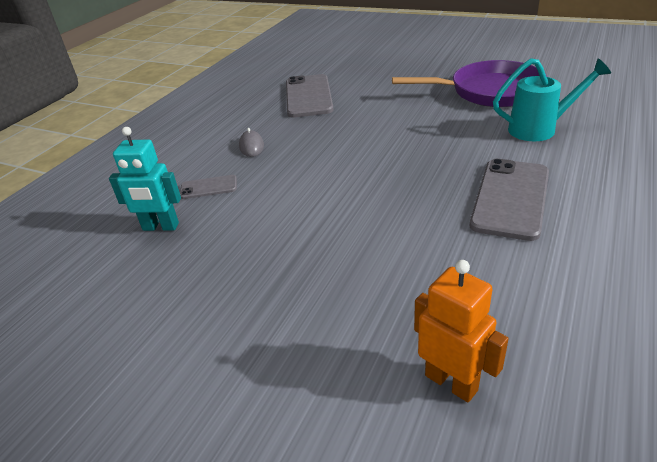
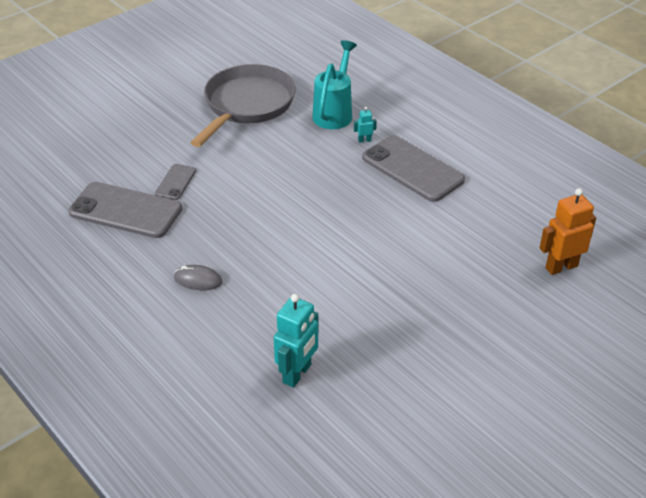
camera: 70 degrees left, 5 degrees up
grey phone [180,175,237,199] -> grey phone moved to [155,164,196,200]
purple pan [392,60,547,107] -> grey pan [190,64,295,147]
none -> turquoise robot [354,107,377,143]

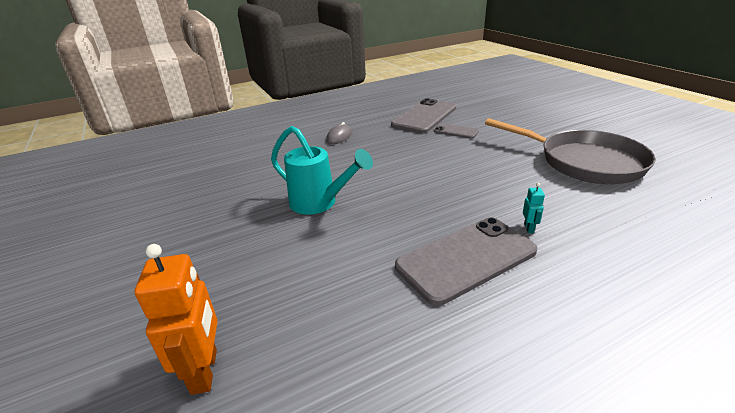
camera: 105 degrees right, 10 degrees down
turquoise robot [274,294,318,388] -> none
turquoise watering can [312,40,357,129] -> turquoise watering can moved to [271,126,373,215]

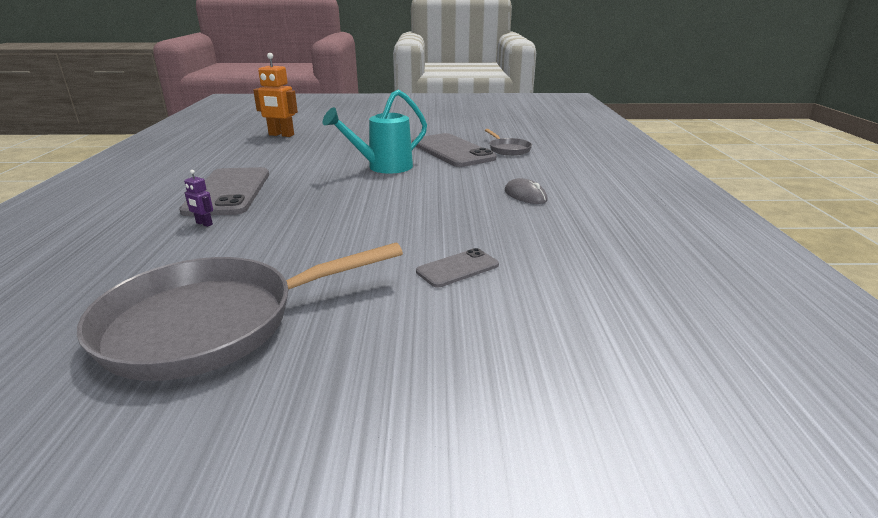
camera: 115 degrees right, 5 degrees down
grey phone [391,98,456,133] -> grey phone moved to [412,133,497,167]
turquoise robot [523,183,545,233] -> purple robot [184,170,213,227]
none -> grey pan [485,129,532,156]

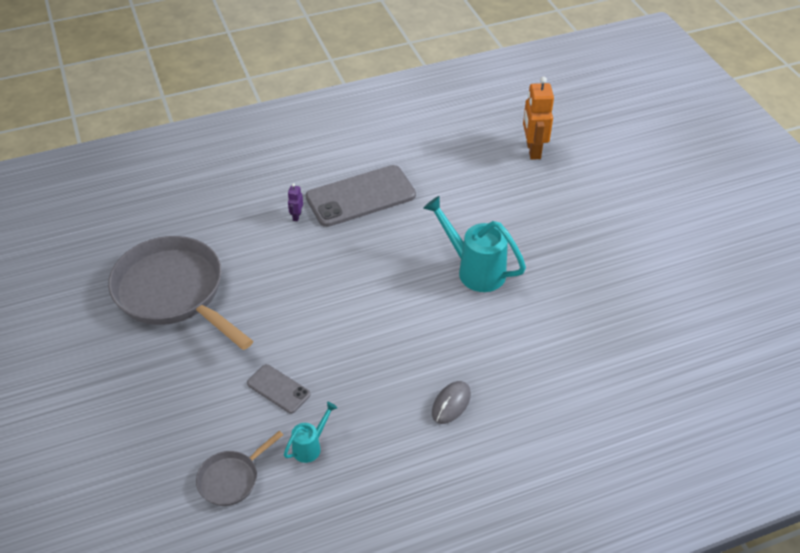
camera: 70 degrees right, 20 degrees up
grey phone [412,133,497,167] -> none
grey pan [485,129,532,156] -> grey pan moved to [196,431,283,506]
none -> turquoise watering can [284,402,337,463]

